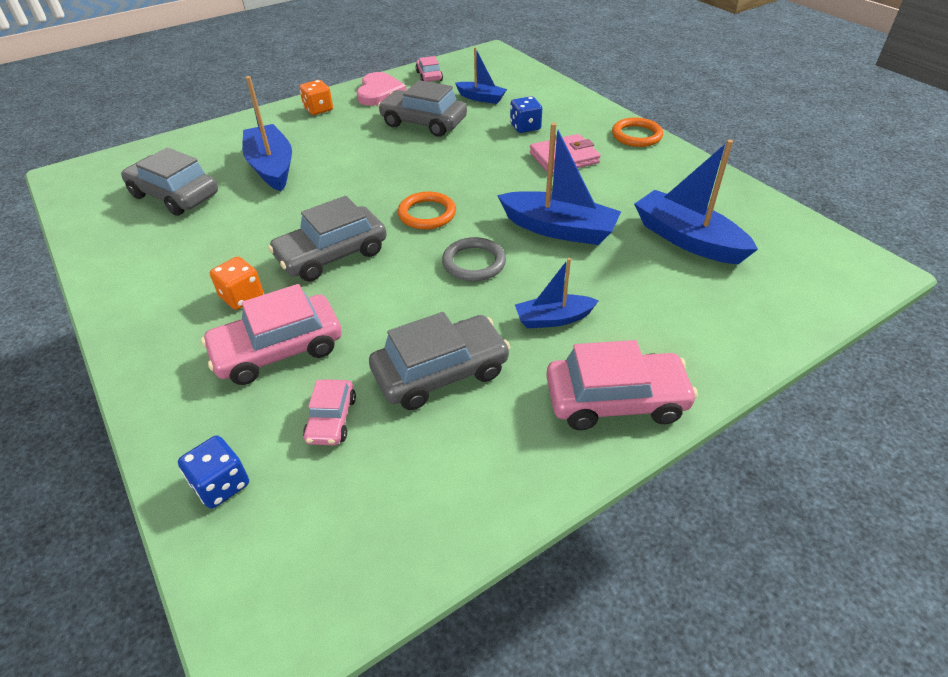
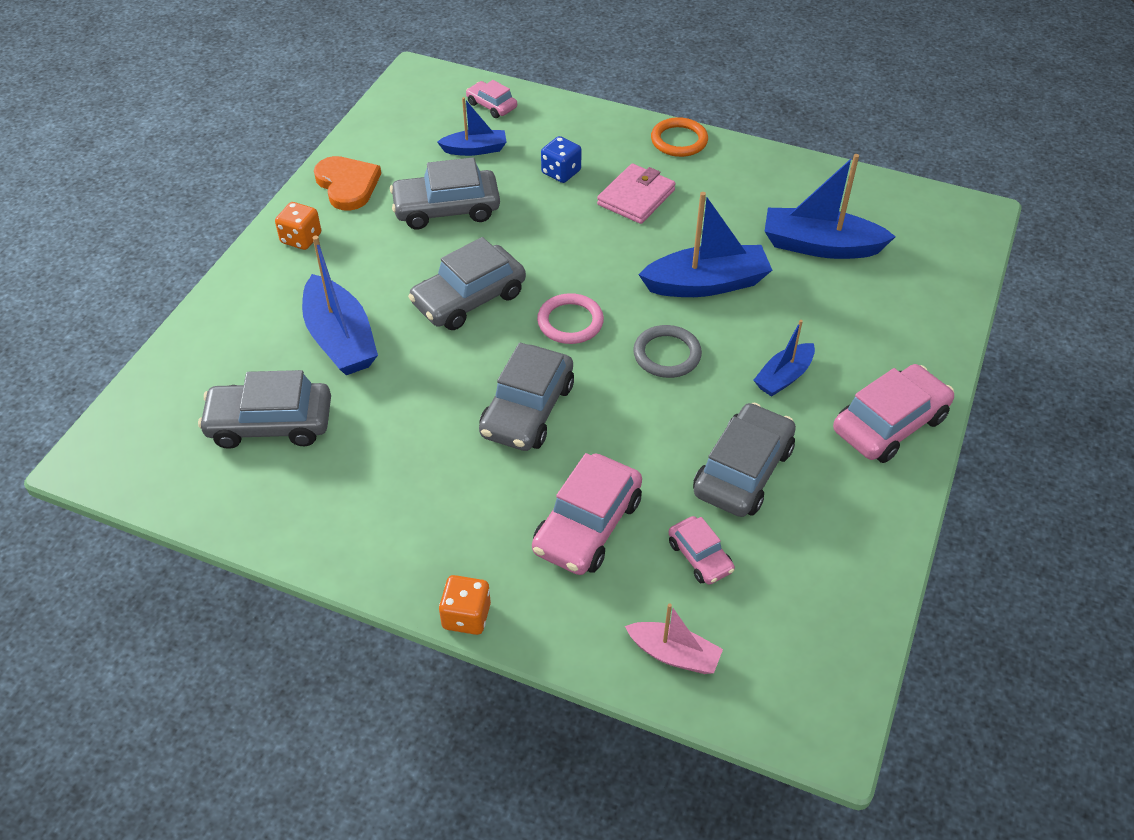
camera: 35 degrees left, 5 degrees up
blue dice [178,435,249,509] -> pink boat [625,603,723,674]
orange dice [210,257,263,310] -> orange dice moved to [439,575,491,635]
blue boat [242,76,292,191] -> blue boat turned 150 degrees counterclockwise [302,236,378,375]
pink heart [357,72,407,106] -> orange heart [314,156,381,211]
orange ring [398,192,456,229] -> pink ring [537,293,604,344]
pink car [416,56,443,82] -> pink car moved to [466,80,517,118]
none -> grey car [408,237,526,330]

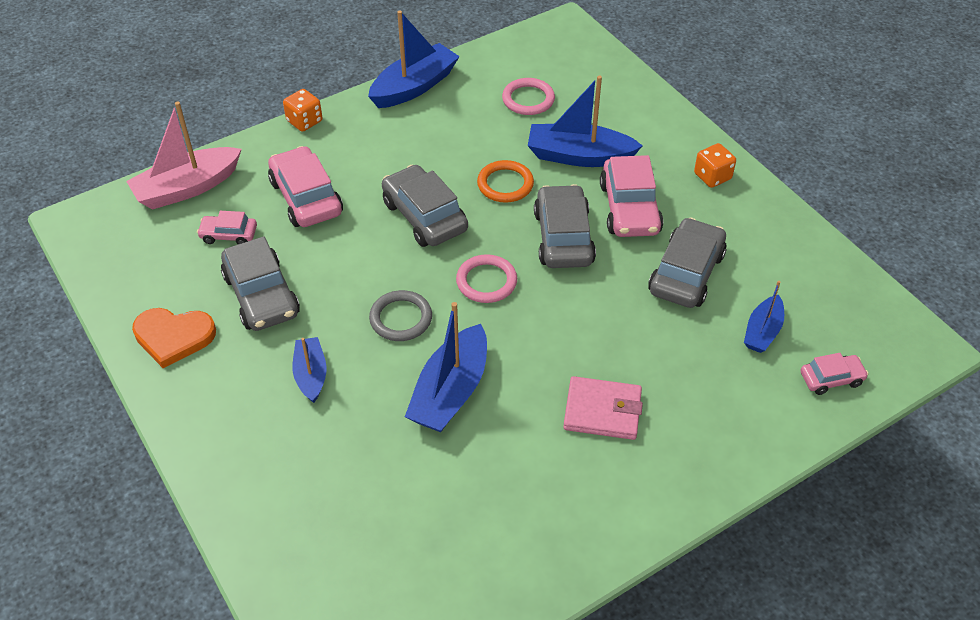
camera: 125 degrees right, 0 degrees up
grey car [198,370,331,449] -> pink ring [502,78,555,115]
orange heart [314,156,381,211] -> orange heart moved to [132,308,216,368]
blue dice [541,136,581,183] -> none
pink wallet [597,164,676,224] -> pink wallet turned 60 degrees counterclockwise [563,376,643,440]
pink boat [625,603,723,674] -> pink boat [126,101,242,210], size x1.71
orange ring [651,117,708,157] -> orange ring moved to [477,160,534,203]
blue boat [764,154,896,259] -> blue boat moved to [368,10,460,108]
pink car [833,364,954,463] -> pink car moved to [600,155,663,237]

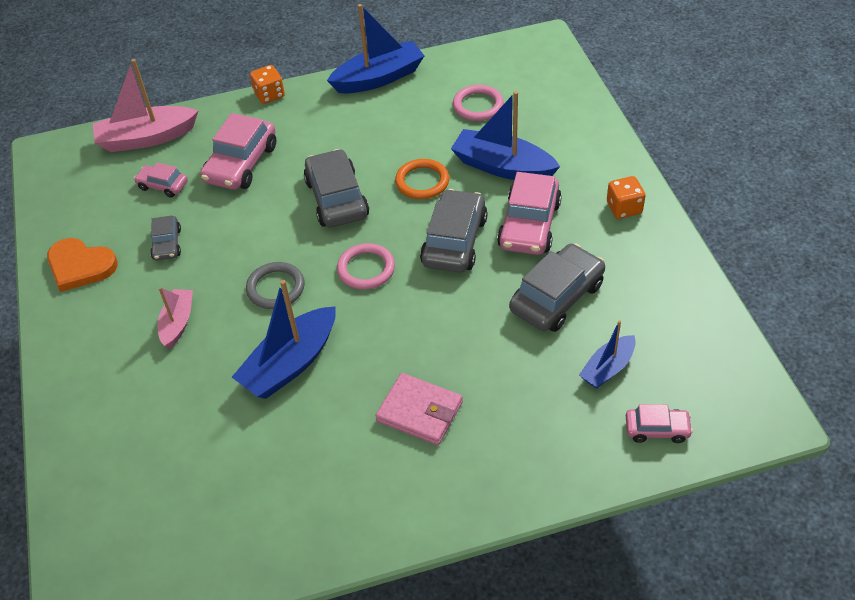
camera: 20 degrees right, 0 degrees up
grey car [221,237,300,331] -> grey car [150,215,181,261], size x0.55
pink car [268,146,343,227] -> pink car turned 150 degrees counterclockwise [200,113,276,190]
blue boat [292,337,327,403] -> pink boat [158,287,193,349]

